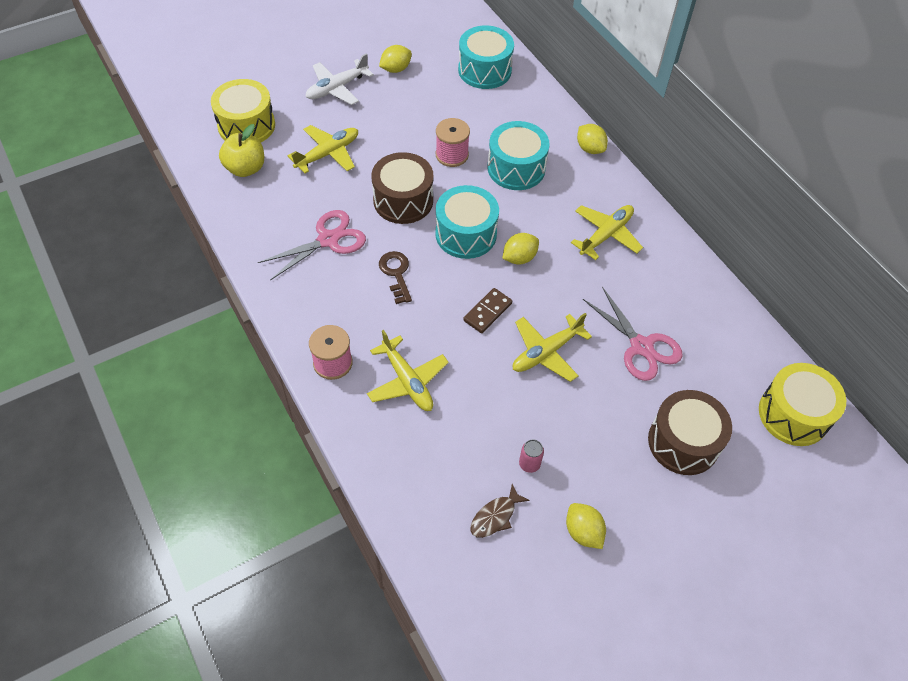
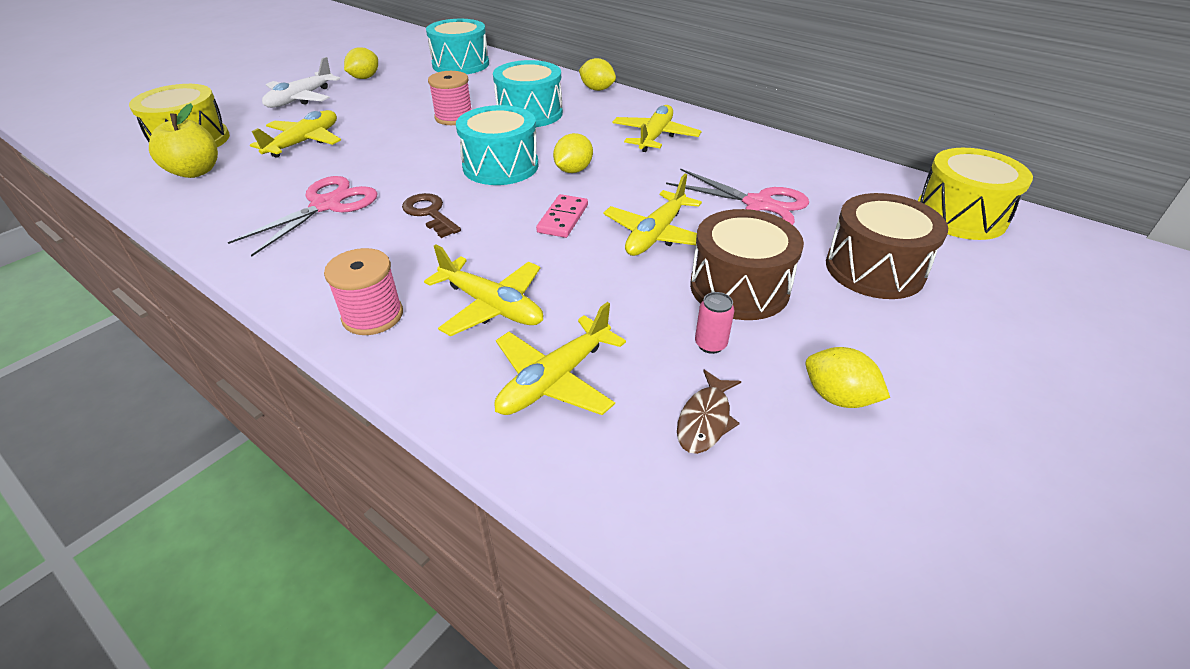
camera: 20 degrees left, 15 degrees down
brown drum [371,152,433,224] -> brown drum moved to [690,209,804,320]
brown domino [463,288,512,333] -> pink domino [536,194,588,238]
none -> yellow plane [494,302,626,415]

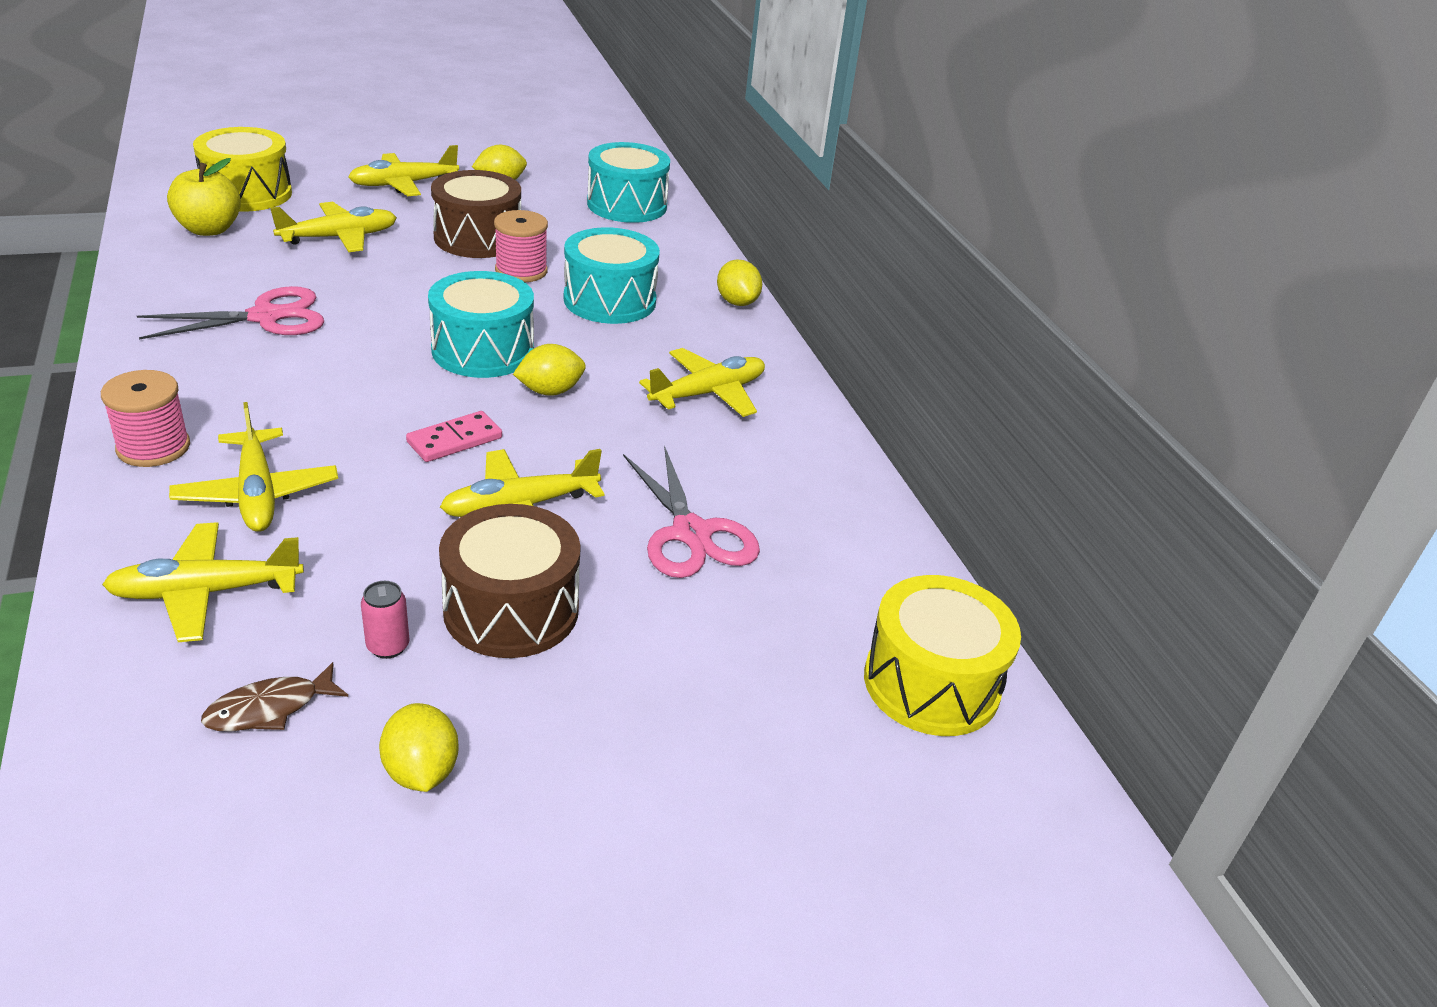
camera: 30 degrees right, 5 degrees down
white plane [262,57,340,108] -> yellow plane [348,145,459,196]
brown key [402,193,461,238] -> none
brown drum [826,193,948,299] -> brown drum moved to [431,170,521,258]

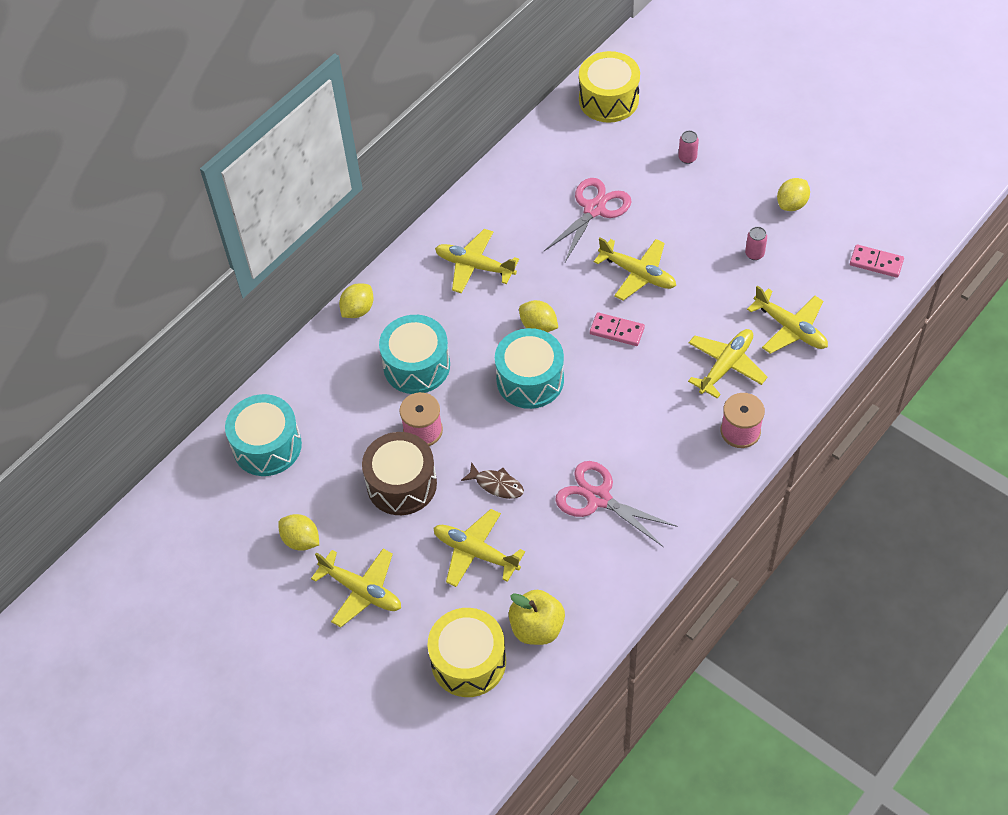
camera: 115 degrees left, 20 degrees up
brown fish [201,662,348,731] -> brown fish moved to [461,462,524,499]
brown drum [439,504,581,658] -> none
none -> pink can [678,130,699,164]
none -> pink domino [850,244,904,278]

